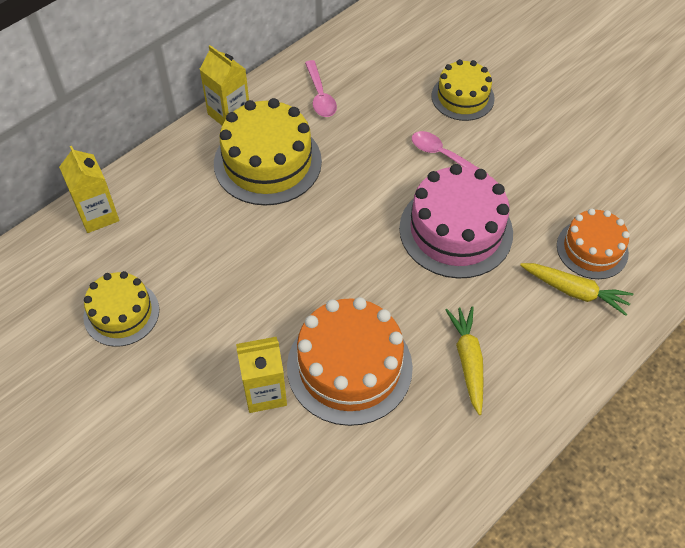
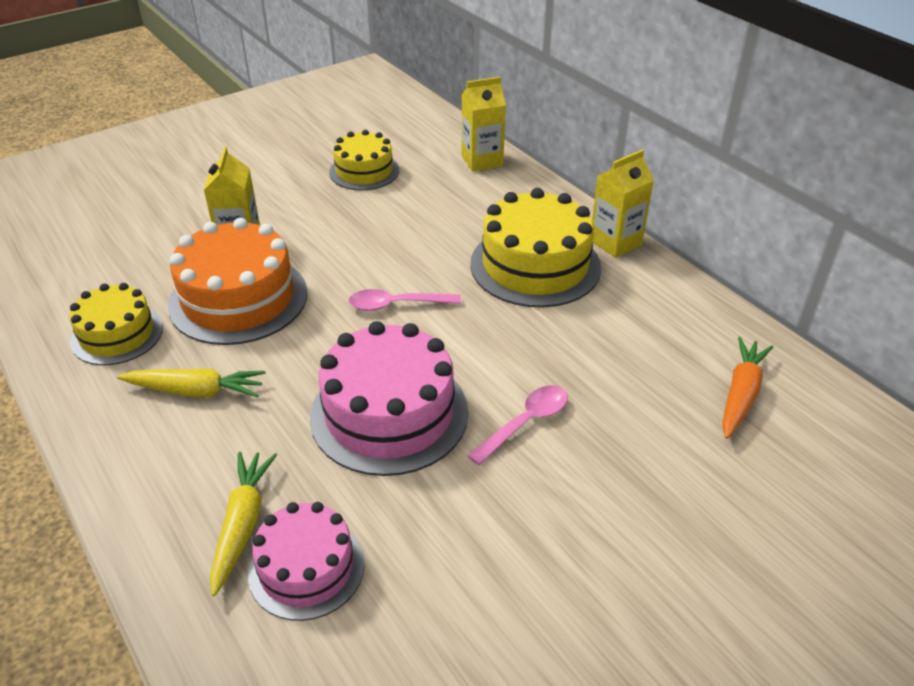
camera: 100 degrees right, 15 degrees down
pink spoon [305,60,337,117] -> pink spoon moved to [348,289,461,311]
yellow cake [432,59,495,121] -> yellow cake moved to [69,283,163,365]
yellow carrot [520,263,633,316] -> yellow carrot turned 150 degrees clockwise [210,452,277,596]
orange cake [557,208,630,279] -> pink cake [248,502,365,621]
none -> orange carrot [722,337,773,439]

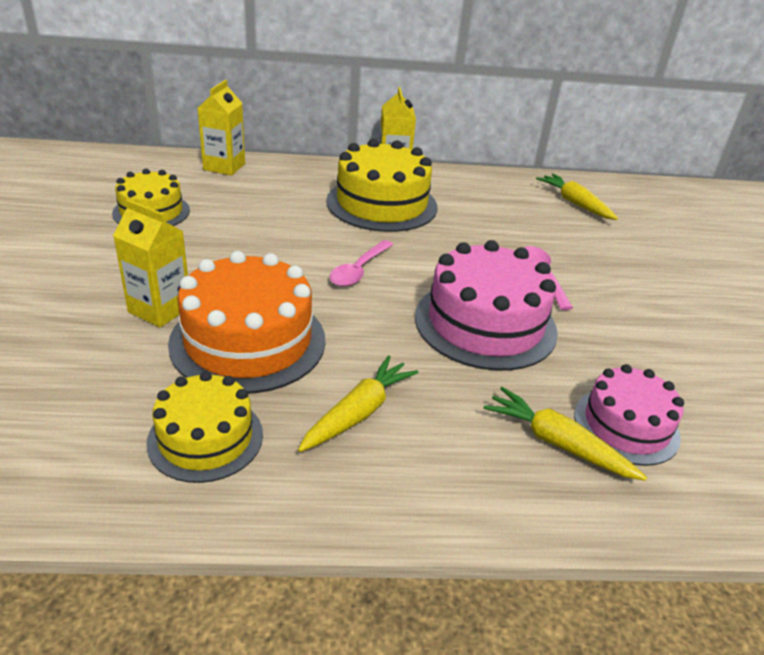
camera: 60 degrees left, 5 degrees down
orange carrot [722,337,773,439] -> yellow carrot [536,174,618,220]

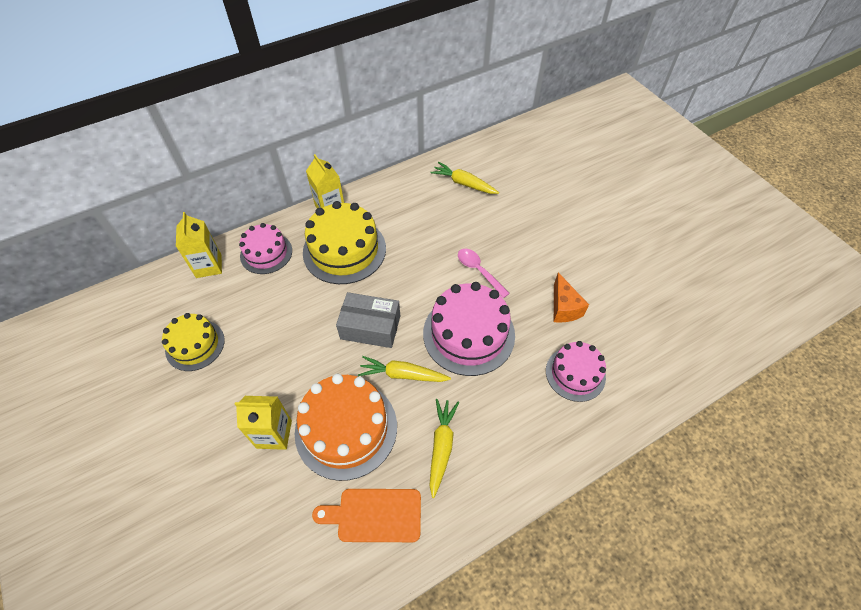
camera: 25 degrees left, 20 degrees up
yellow cake [146,371,263,483] -> orange cutting board [312,489,421,542]
pink spoon [330,240,393,286] -> grey box [336,292,400,348]
yellow carrot [484,387,647,481] -> yellow carrot moved to [358,356,451,382]
none -> pink cake [239,223,292,274]
none -> orange cheese [554,273,589,323]

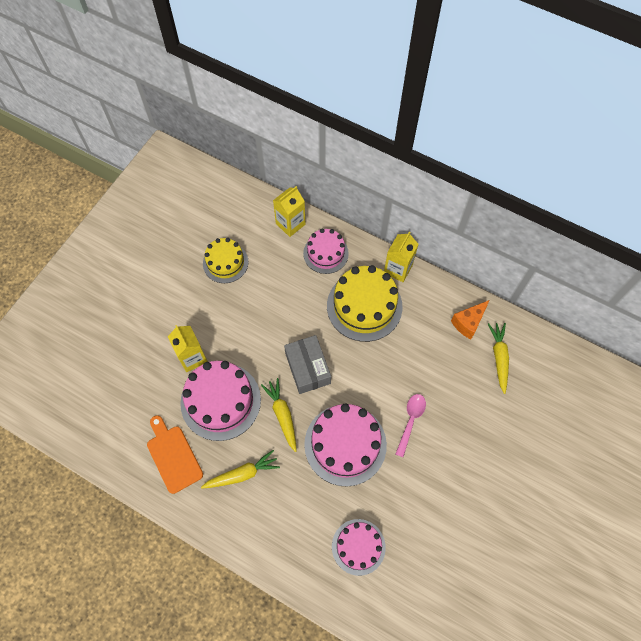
camera: 60 degrees right, 10 degrees up
orange cake [295,374,397,481] -> pink cake [180,361,261,441]
orange cheese [554,273,589,323] -> orange cheese moved to [451,300,490,339]

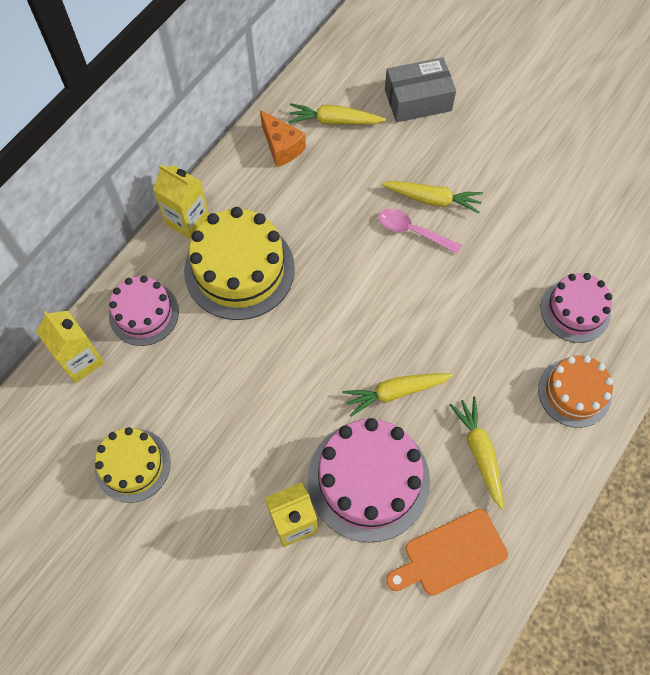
camera: 85 degrees left, 0 degrees up
grey box [284,335,331,394] -> grey box moved to [385,57,456,122]
pink cake [304,403,387,487] -> none
none -> yellow carrot [381,181,483,214]
none -> orange cake [538,355,613,428]

